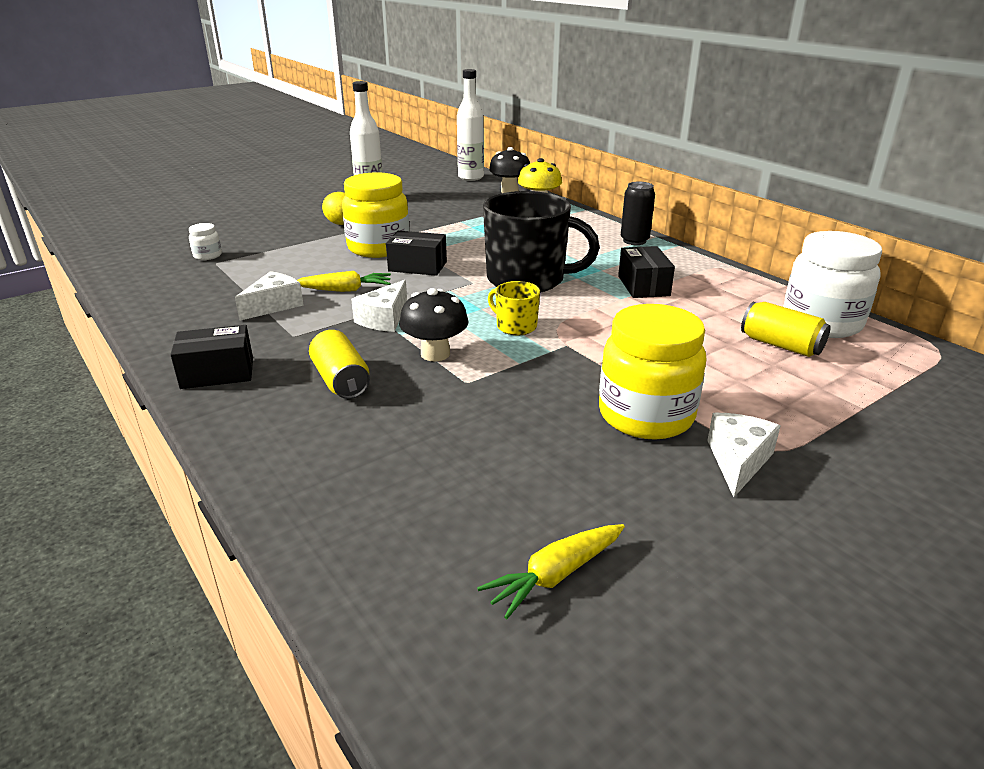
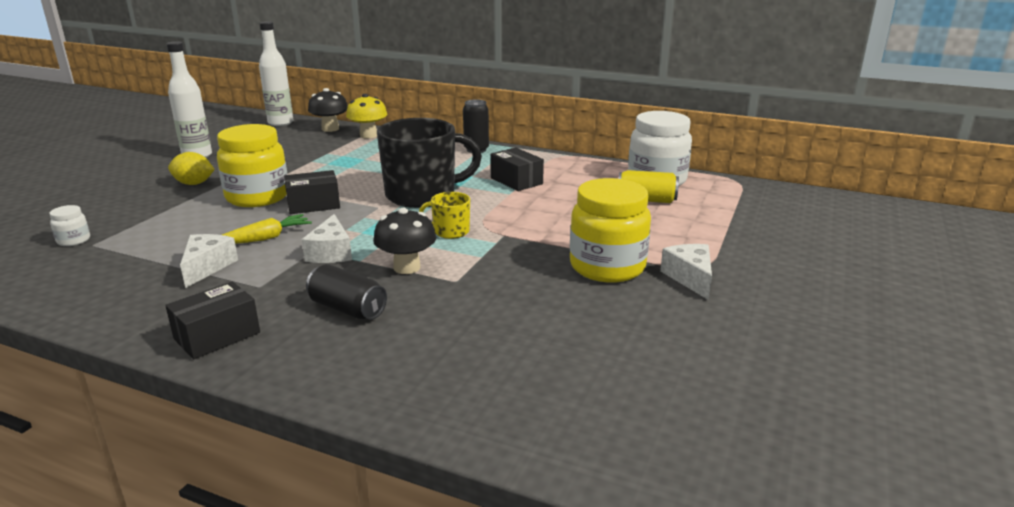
camera: 30 degrees left, 5 degrees down
yellow can [309,330,370,399] -> black can [306,264,387,320]
yellow carrot [477,524,625,619] -> none

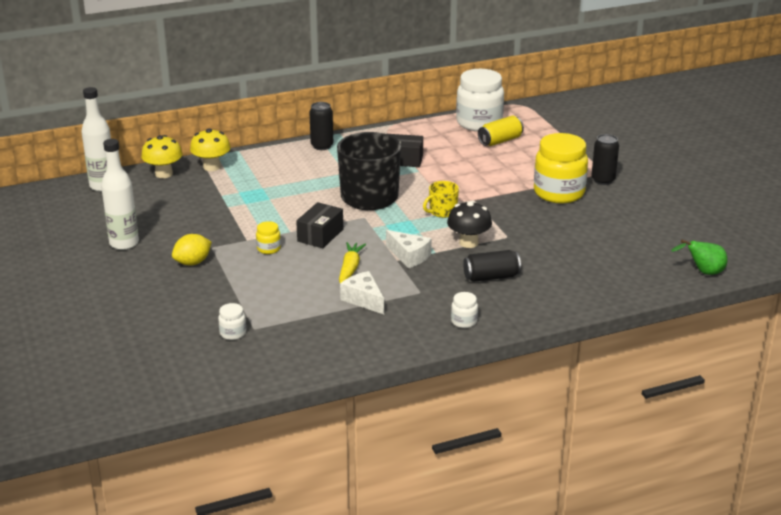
camera: 45 degrees left, 5 degrees up
black box [165,281,260,359] -> white jar [451,292,478,328]
yellow jar [217,124,288,207] -> yellow jar [256,221,281,254], size x0.43
black mushroom [308,88,348,132] -> yellow mushroom [141,135,182,178]
white cheese [660,244,712,300] -> black can [591,134,619,185]
none -> green pear [671,240,727,275]

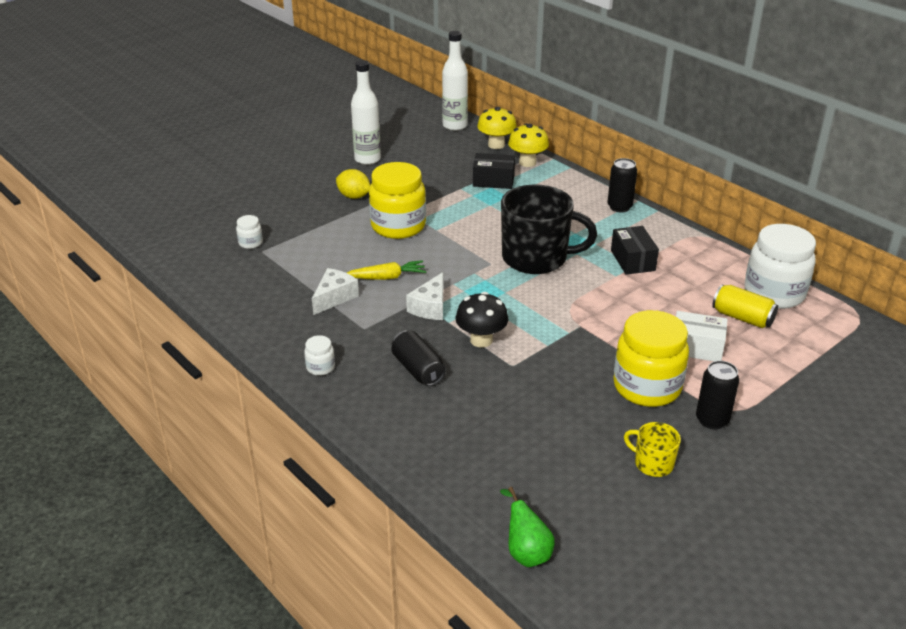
camera: 70 degrees right, 5 degrees up
yellow jar [256,221,281,254] -> yellow jar [369,162,426,239], size x2.31
black box [296,202,343,248] -> black box moved to [473,153,515,189]
yellow mug [423,181,459,218] -> yellow mug moved to [624,422,681,477]
none -> white box [676,311,728,361]

